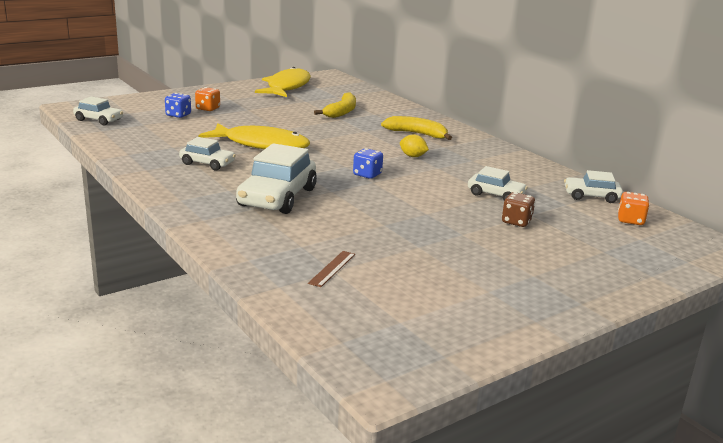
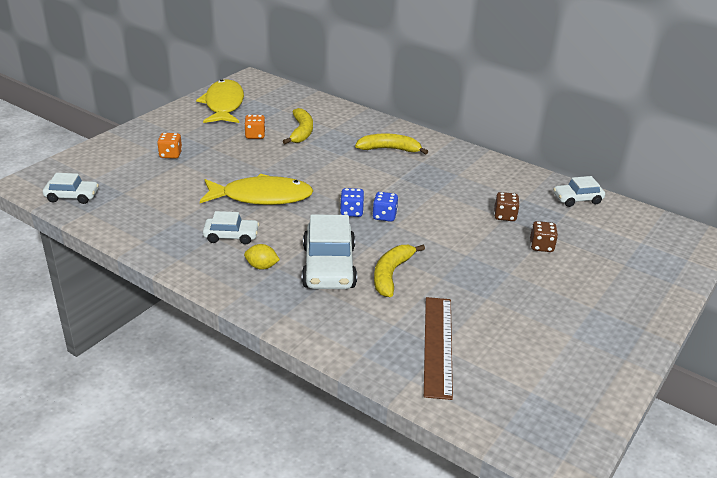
camera: 20 degrees left, 10 degrees up
blue dice [165,93,191,118] -> blue dice moved to [340,188,364,217]
brown ruler [308,251,355,287] -> brown ruler [424,297,453,400], size x2.06
yellow lemon [400,135,429,157] -> yellow lemon moved to [244,244,280,270]
white car [468,166,528,201] -> brown dice [494,192,520,221]
orange dice [618,192,650,225] -> orange dice moved to [244,115,266,139]
none -> yellow banana [374,245,425,297]

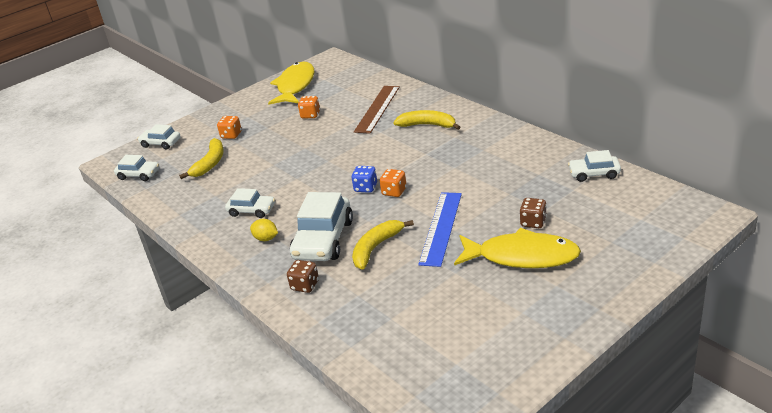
camera: 20 degrees right, 0 degrees up
yellow fish [200,173,313,205] -> yellow fish moved to [454,228,581,268]
yellow banana [283,108,313,144] -> yellow banana moved to [179,138,224,179]
blue dice [372,192,398,222] -> orange dice [380,169,407,197]
brown ruler [424,297,453,400] -> brown ruler moved to [354,86,400,134]
brown dice [494,192,520,221] -> brown dice moved to [287,260,319,293]
none -> white car [137,124,181,149]
none -> blue ruler [418,192,462,267]

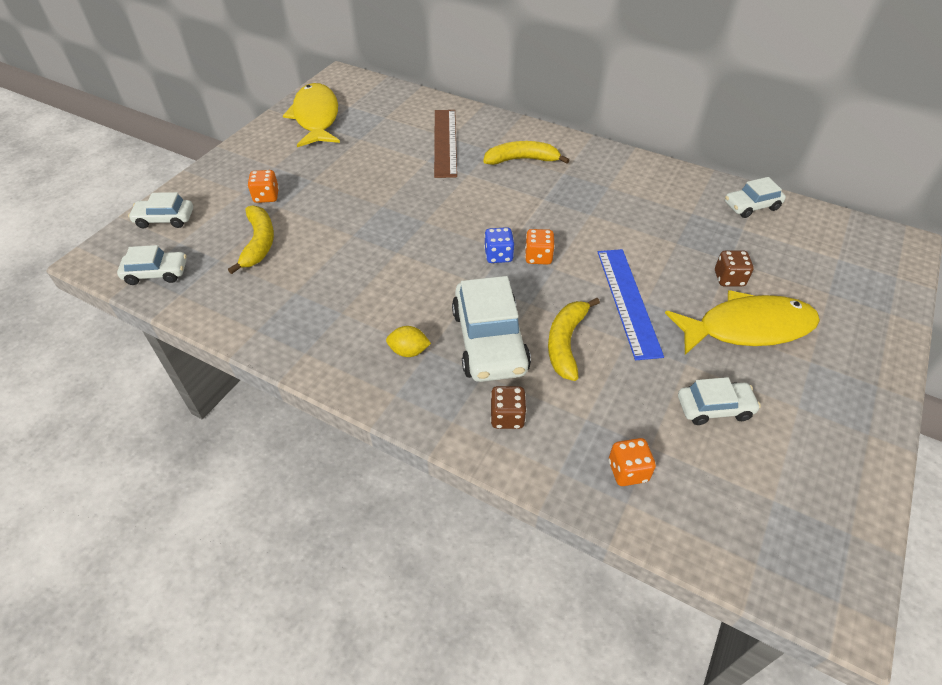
camera: 25 degrees left, 15 degrees up
white car [225,188,275,218] -> white car moved to [678,377,761,425]
orange dice [298,96,320,118] -> orange dice moved to [609,438,656,486]

